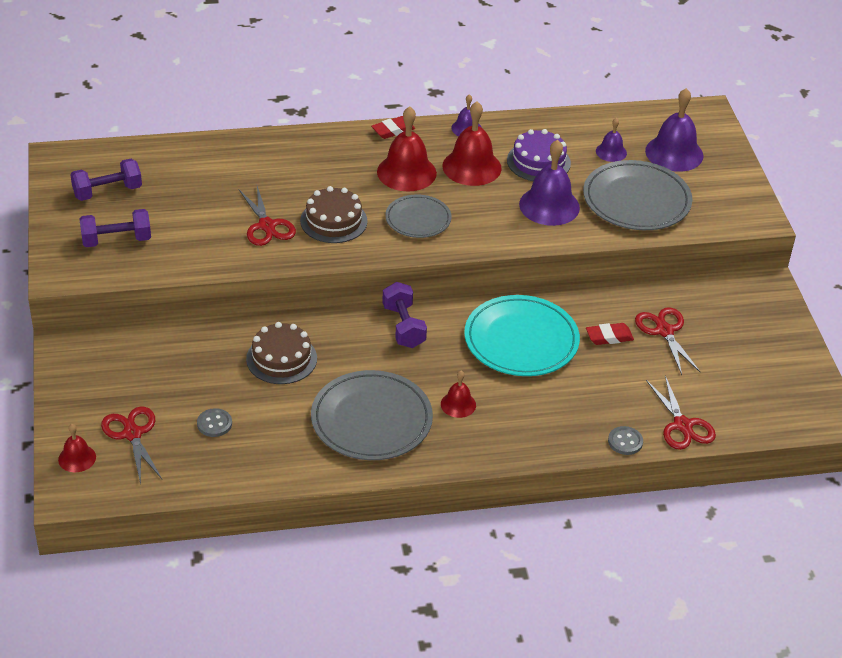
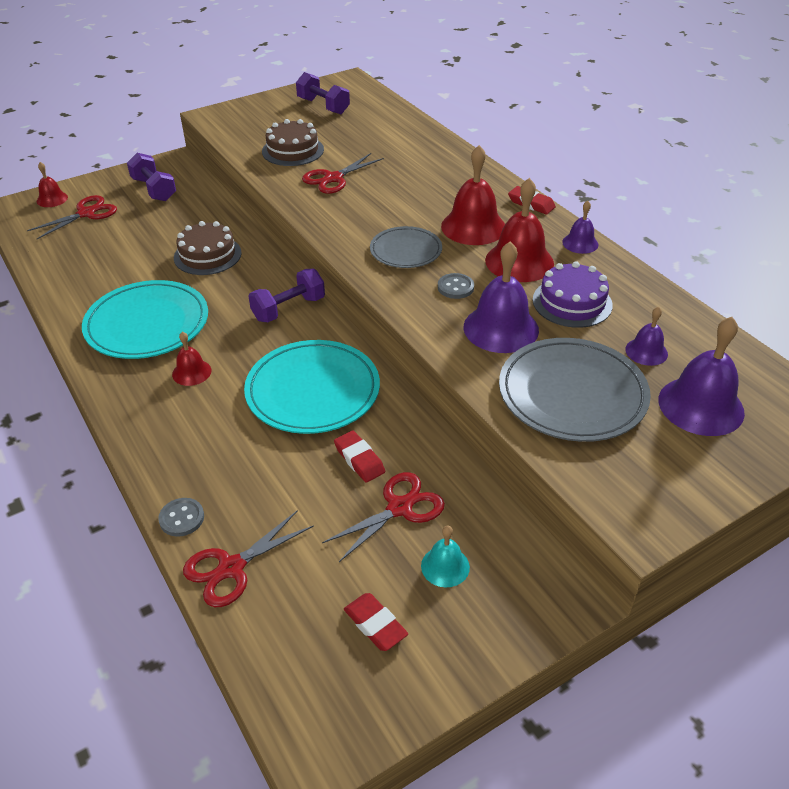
camera: 70 degrees right, 0 degrees up
purple dumbbell [79,209,151,247] -> purple dumbbell moved to [127,153,176,201]
grey button [197,408,232,437] -> grey button moved to [438,273,474,299]
brown cake [300,186,368,243] -> brown cake moved to [262,119,324,166]
grey plate [311,370,433,460] -> turquoise plate [82,280,208,359]
none -> red eraser [344,593,408,651]
none -> turquoise bell [421,526,470,587]

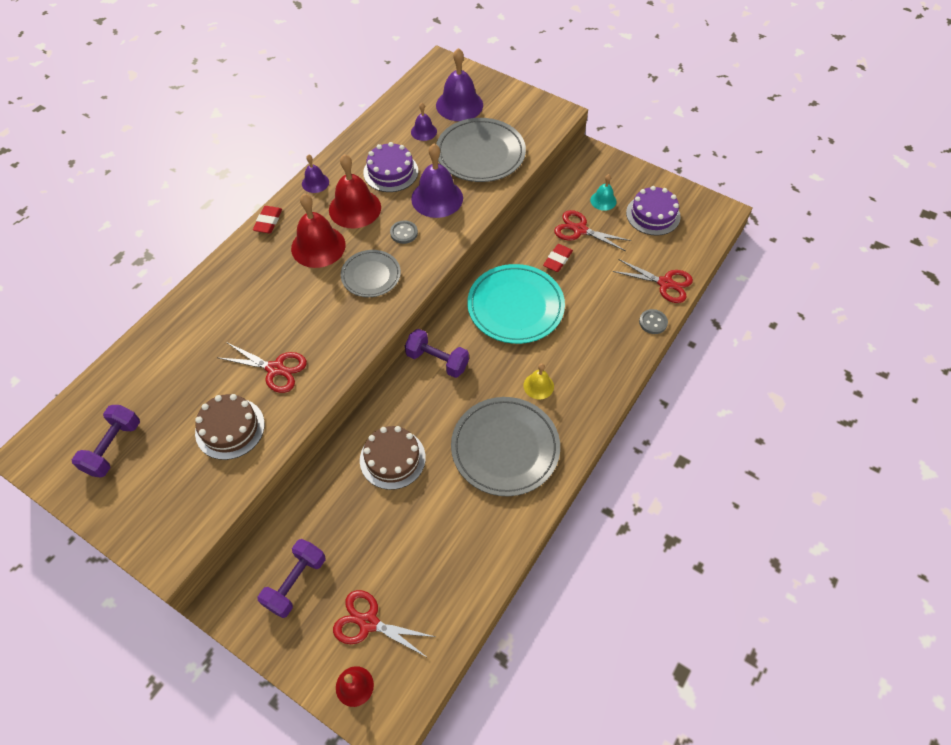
camera: 115 degrees left, 15 degrees up
turquoise plate [82,280,208,359] -> grey plate [451,397,560,496]
red bell [172,331,211,386] -> yellow bell [523,363,554,399]
red eraser [344,593,408,651] -> purple cake [626,186,681,236]

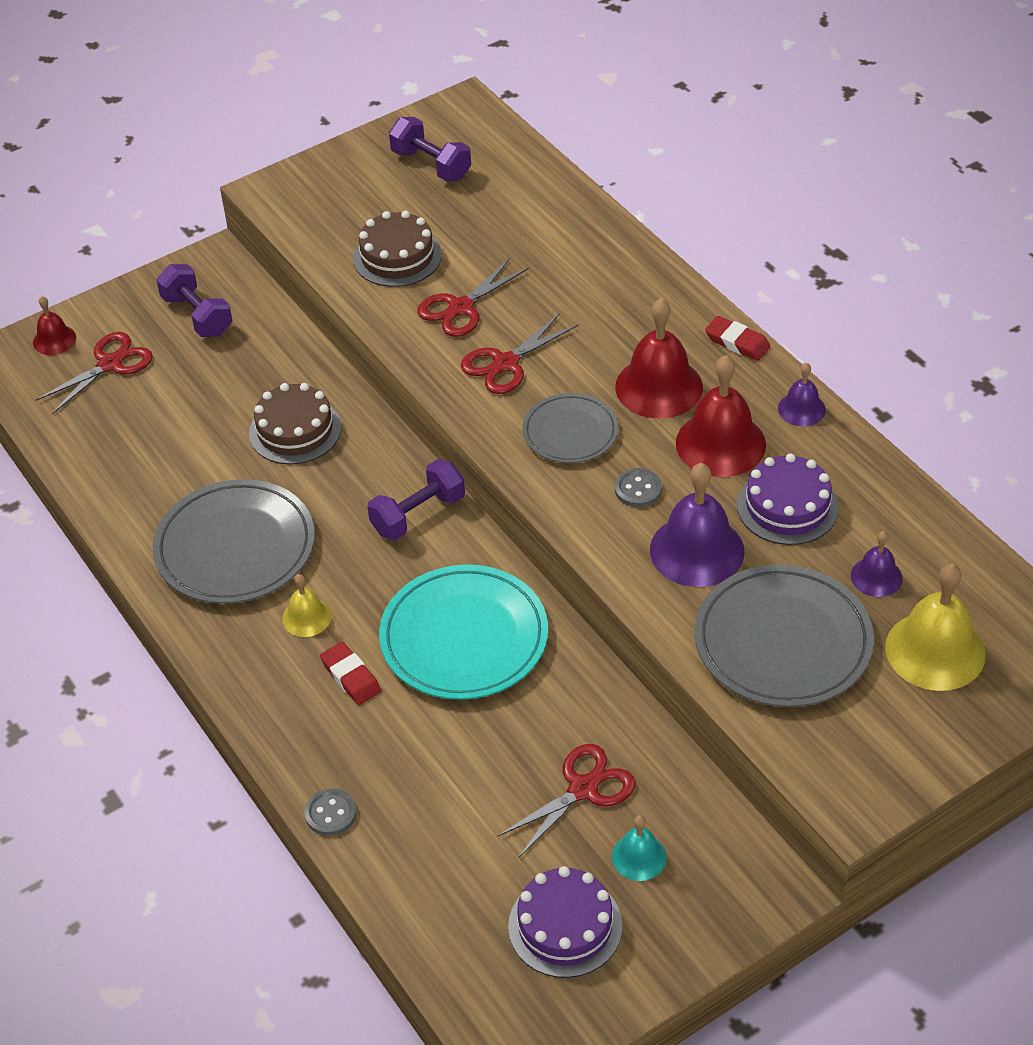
camera: 115 degrees right, 10 degrees down
purple bell [436,48,483,121] -> yellow bell [885,564,986,691]
red eraser [543,244,573,272] -> red eraser moved to [320,642,381,705]
red scissors [612,259,693,303] -> red scissors moved to [461,313,578,394]

